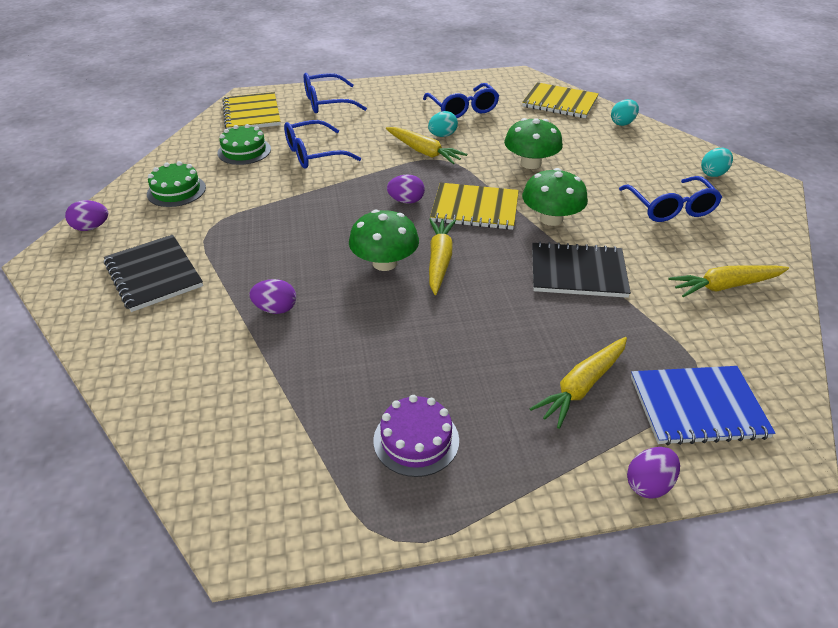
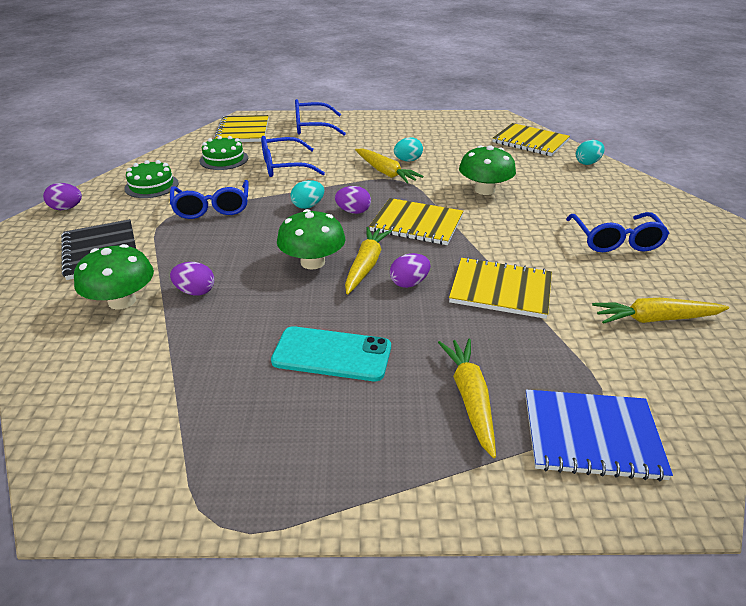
camera: 10 degrees right, 5 degrees down
purple cake [373,395,459,477] -> none
blue glasses [423,83,499,118] -> blue glasses moved to [170,180,249,219]
green mushroom [522,168,588,226] -> green mushroom moved to [74,244,154,310]
yellow carrot [529,337,627,429] -> yellow carrot turned 120 degrees clockwise [438,339,496,458]
black notebook [532,242,631,298] -> yellow notebook [449,257,552,319]
purple egg [627,447,680,499] -> purple egg moved to [390,253,430,288]
turquoise egg [701,148,733,177] -> turquoise egg moved to [290,180,324,209]
none -> turquoise phone [271,326,391,381]

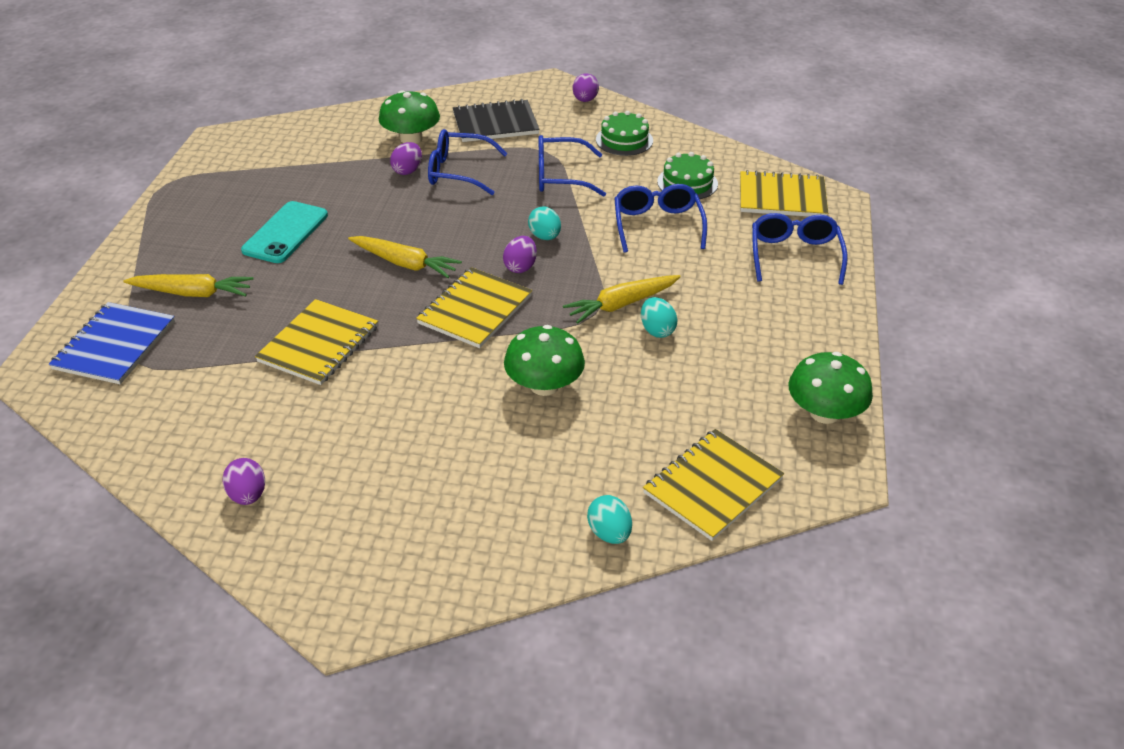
camera: 100 degrees right, 5 degrees up
green mushroom [277,209,345,270] -> green mushroom moved to [788,352,873,424]
purple egg [390,253,430,288] -> purple egg moved to [222,458,265,505]
blue glasses [566,212,669,252] -> blue glasses moved to [428,129,507,195]
yellow carrot [592,298,729,324] -> none

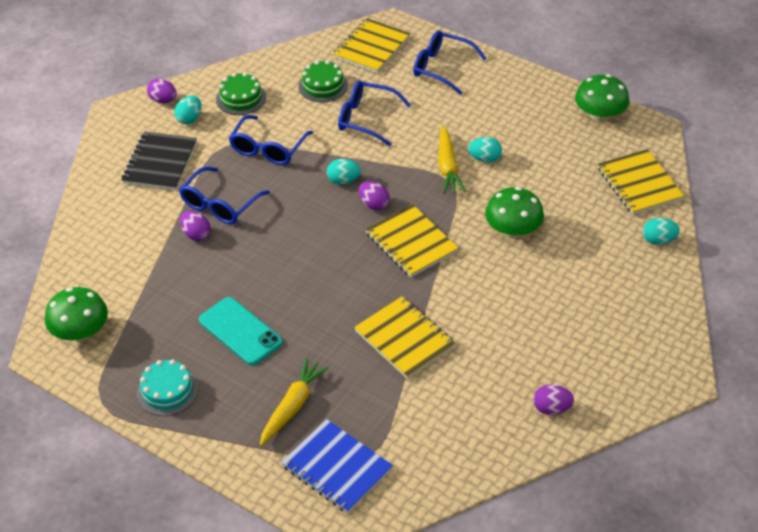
camera: 65 degrees left, 5 degrees up
yellow carrot [348,236,462,278] -> none
green mushroom [379,90,440,144] -> green mushroom moved to [45,287,108,341]
none -> turquoise cake [137,359,198,416]
none -> turquoise egg [174,96,202,124]

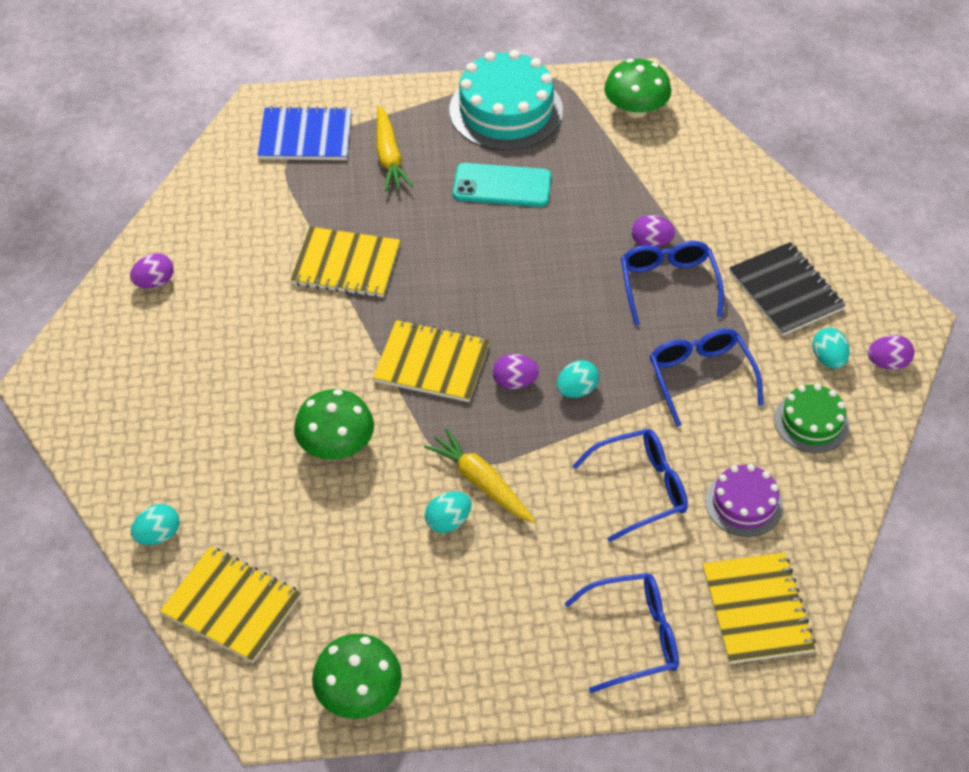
camera: 140 degrees right, 5 degrees up
turquoise cake [137,359,198,416] -> turquoise cake [449,50,563,151], size x1.80
green cake [298,60,348,102] -> purple cake [705,464,783,537]

